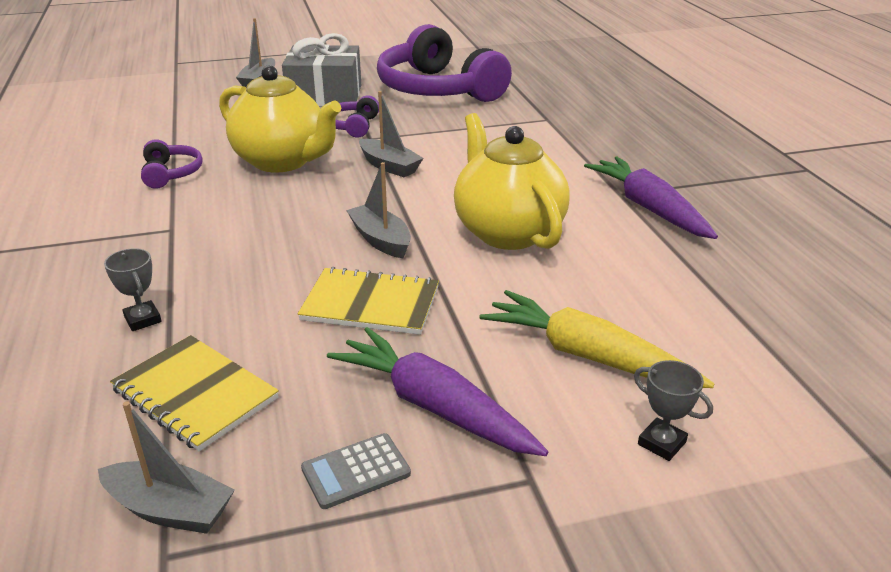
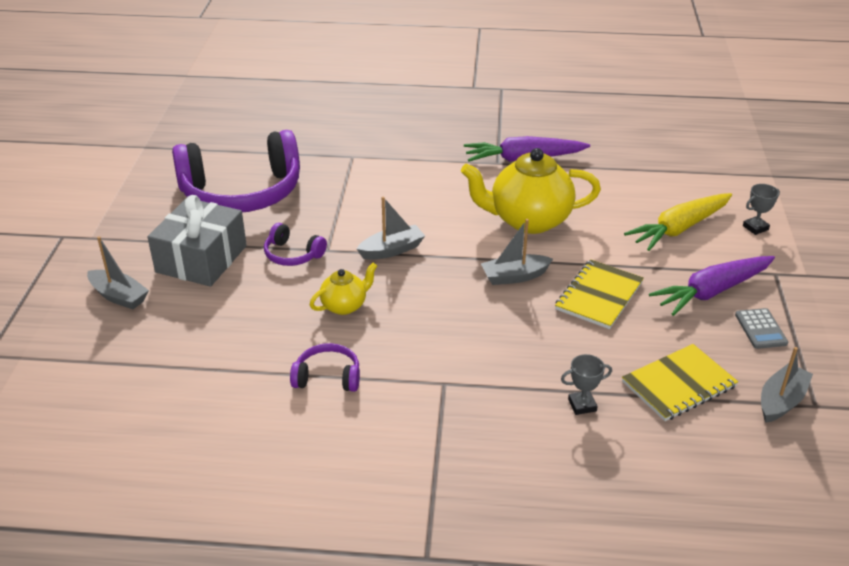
camera: 70 degrees left, 5 degrees up
yellow teapot [219,65,341,173] -> yellow teapot [310,263,377,315], size x0.51

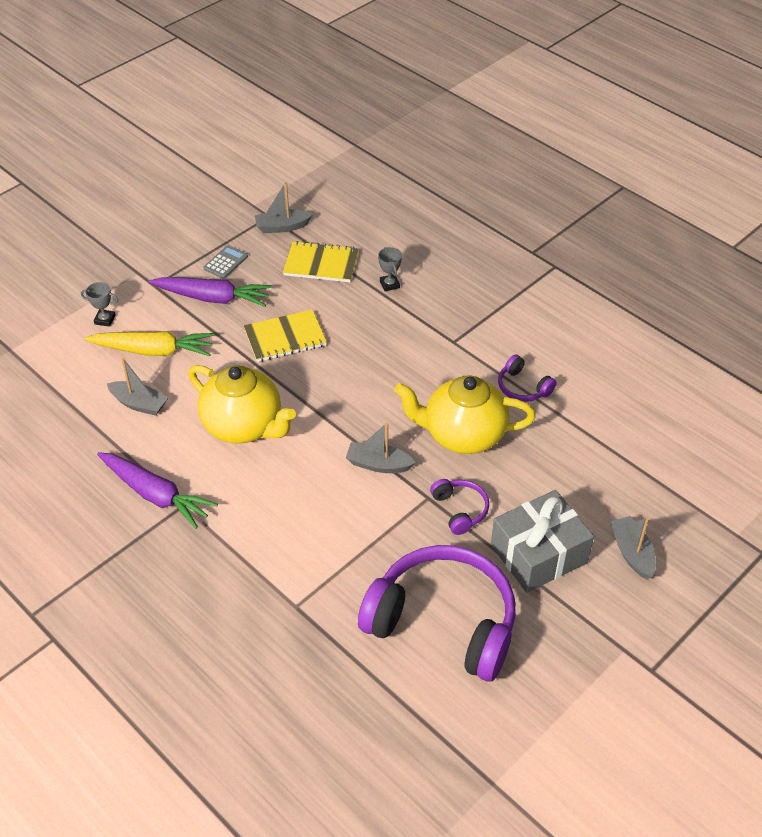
camera: 140 degrees left, 10 degrees up
yellow teapot [310,263,377,315] -> yellow teapot [394,375,536,454], size x1.98
grey boat [481,219,553,285] -> grey boat moved to [107,358,168,416]
grey trophy [561,354,612,415] -> grey trophy turned 45 degrees clockwise [378,247,402,291]

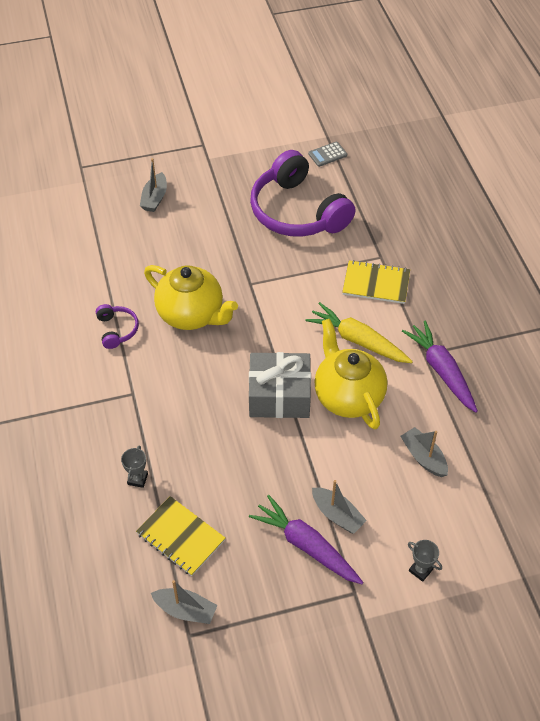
camera: 150 degrees left, 5 degrees up
yellow carrot [84,331,215,356] -> yellow carrot moved to [306,302,413,363]
grey calculator [203,245,248,279] -> grey calculator moved to [308,142,347,167]
yellow notebook [244,309,327,362] -> yellow notebook moved to [342,260,410,304]
grey boat [346,423,416,473] -> grey boat moved to [312,480,367,534]
purple headphones [430,479,489,535] -> none
grey gift [491,490,594,593] -> grey gift moved to [249,352,311,418]

